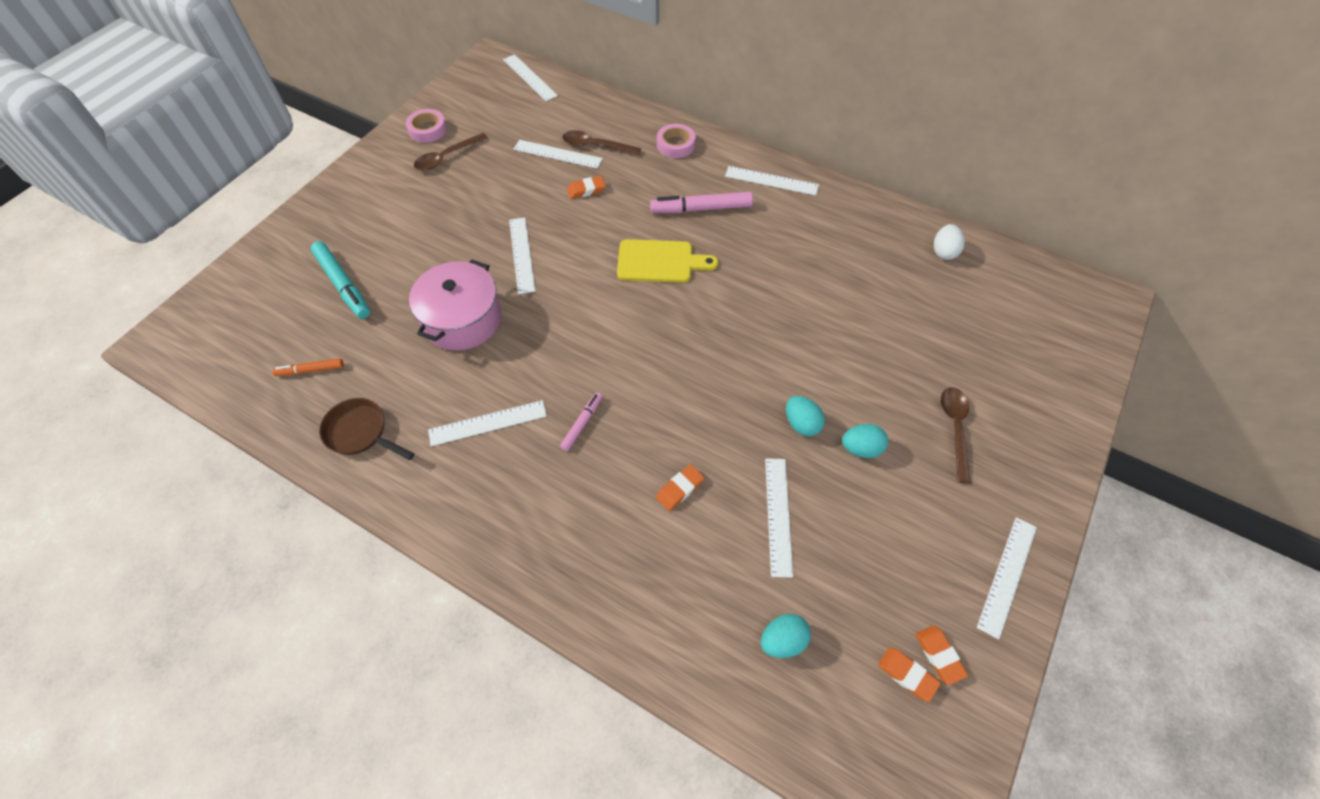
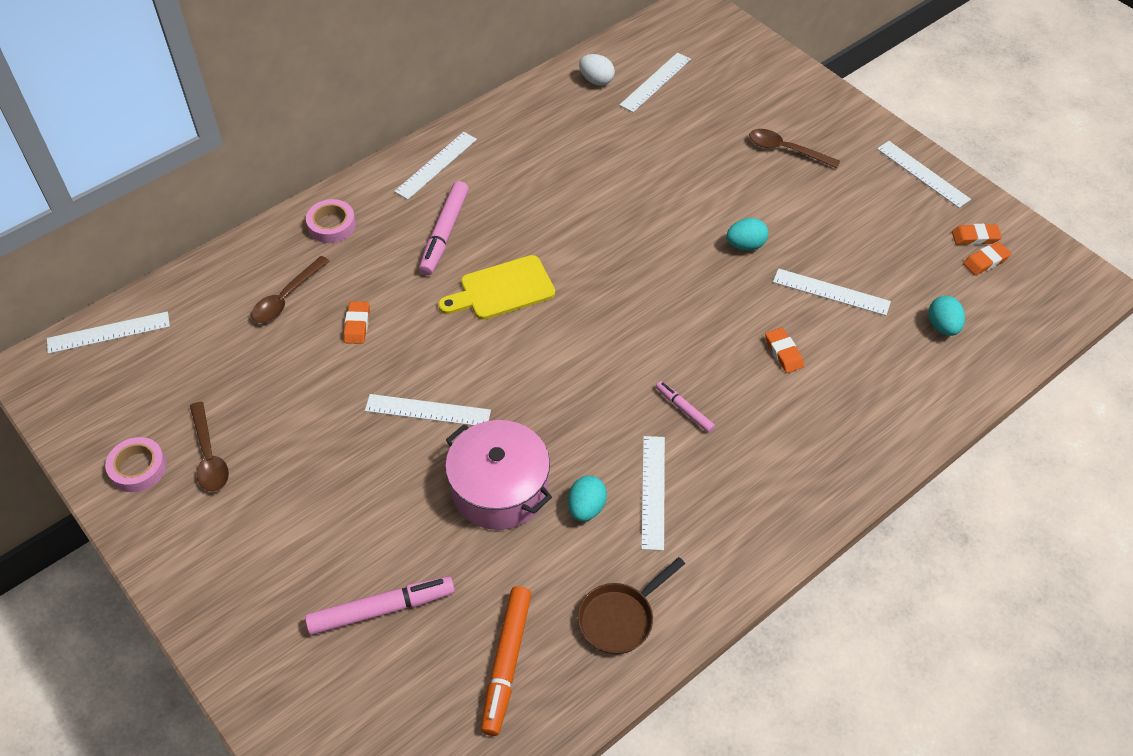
camera: 70 degrees left, 5 degrees down
orange marker [272,359,344,376] -> orange marker [481,586,531,736], size x1.78
turquoise marker [311,241,370,319] -> pink marker [305,576,455,635]
white ruler [514,140,603,169] -> white ruler moved to [620,52,691,112]
yellow cutting board [617,239,718,283] -> yellow cutting board turned 135 degrees counterclockwise [438,255,555,320]
turquoise egg [842,424,888,458] -> turquoise egg moved to [568,476,607,522]

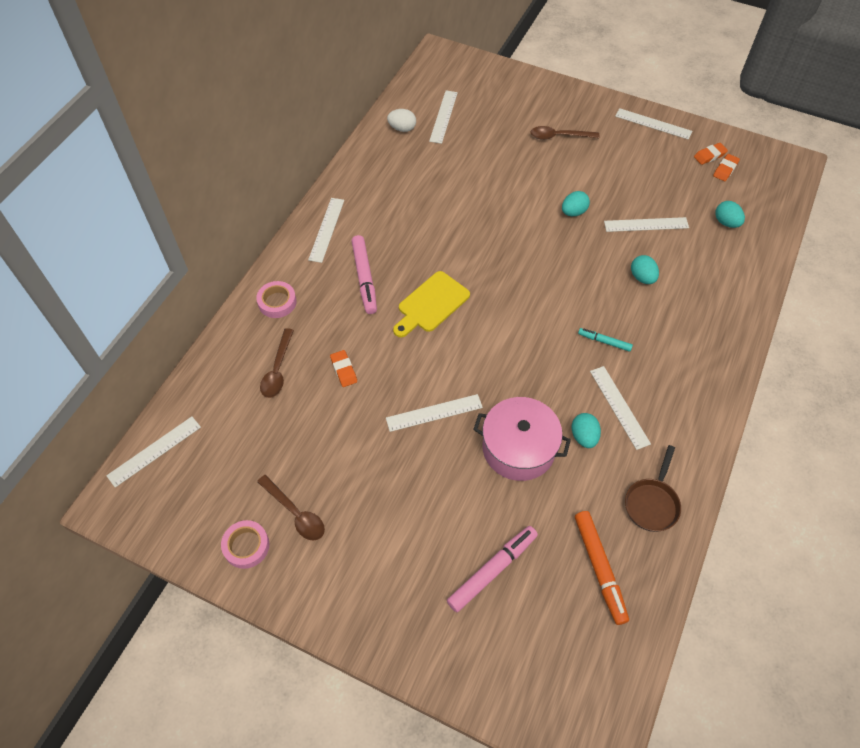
camera: 25 degrees left, 5 degrees up
pink marker [656,381,715,433] -> turquoise marker [578,328,633,352]
orange eraser [765,328,804,373] -> turquoise egg [631,255,659,284]

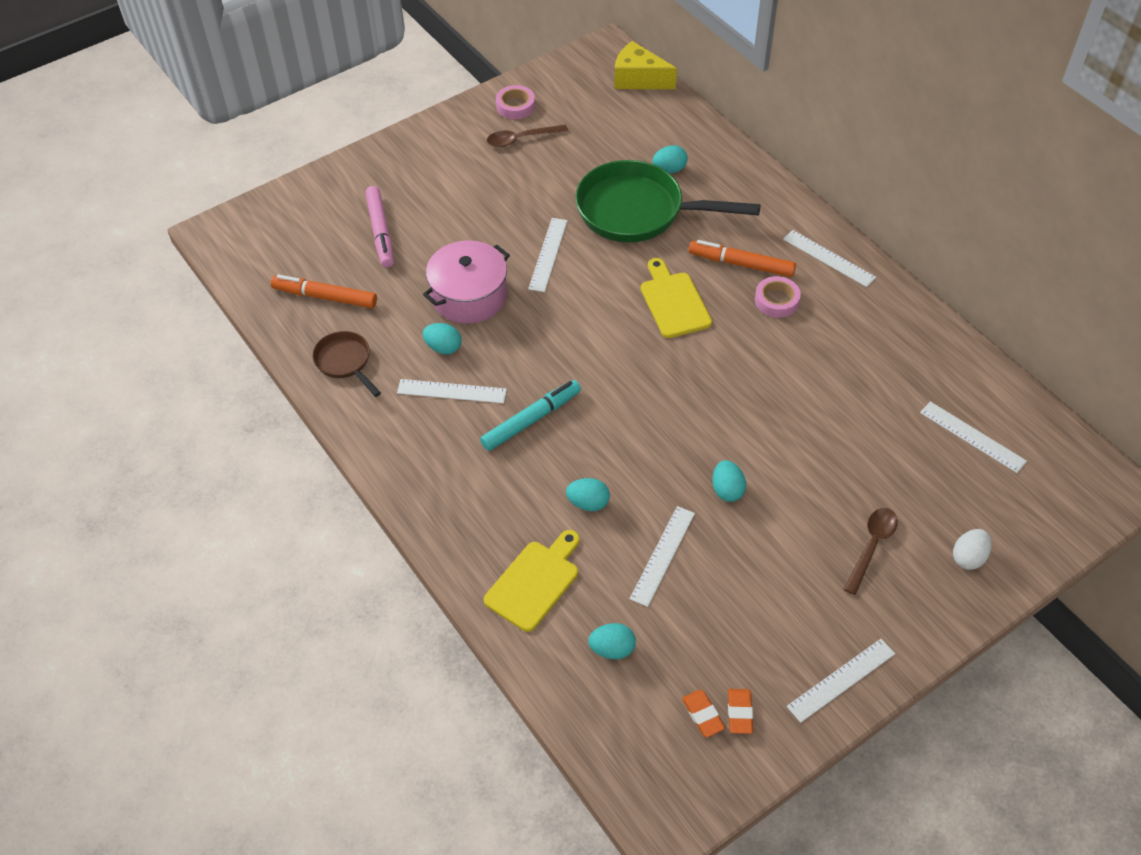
camera: 120 degrees right, 5 degrees down
white ruler [106,417,201,488] -> yellow cheese [614,41,677,89]
pink tape [256,281,296,318] -> pink tape moved to [755,276,801,318]
brown spoon [260,328,294,398] -> turquoise egg [652,145,688,173]
orange eraser [330,350,357,387] -> green pan [575,160,760,243]
pink marker [352,235,377,314] -> orange marker [689,240,796,277]
white egg [387,109,416,132] -> white egg moved to [953,529,992,570]
turquoise marker [578,328,633,352] -> turquoise marker [480,380,581,451], size x1.78
none -> yellow cutting board [484,530,580,632]

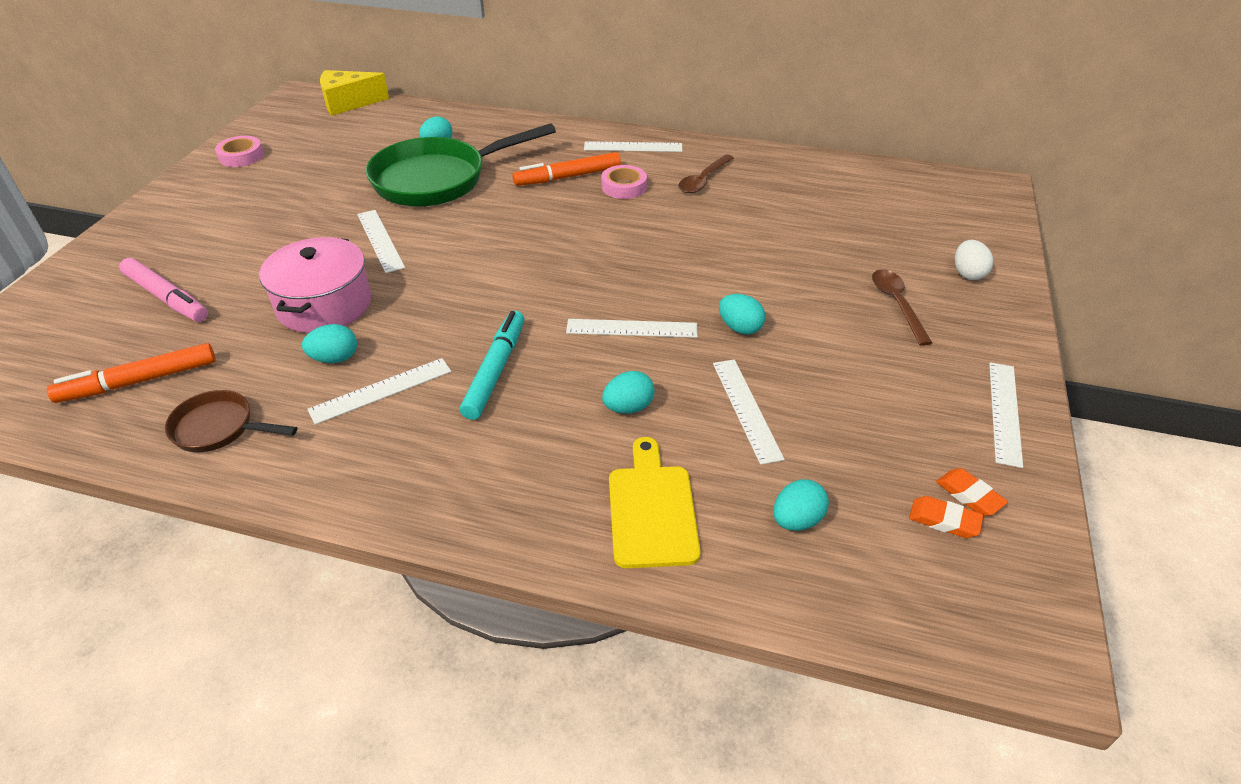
camera: 40 degrees left, 10 degrees down
brown spoon [487,125,568,147] -> brown spoon moved to [678,154,734,193]
yellow cutting board [641,258,712,338] -> none
white ruler [920,401,1027,473] -> white ruler moved to [566,319,698,338]

